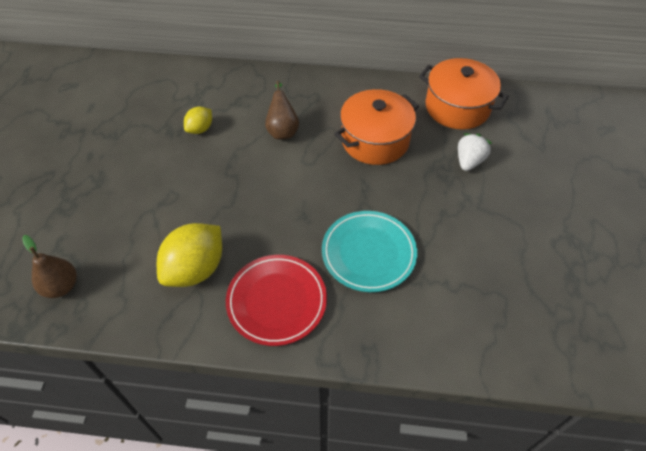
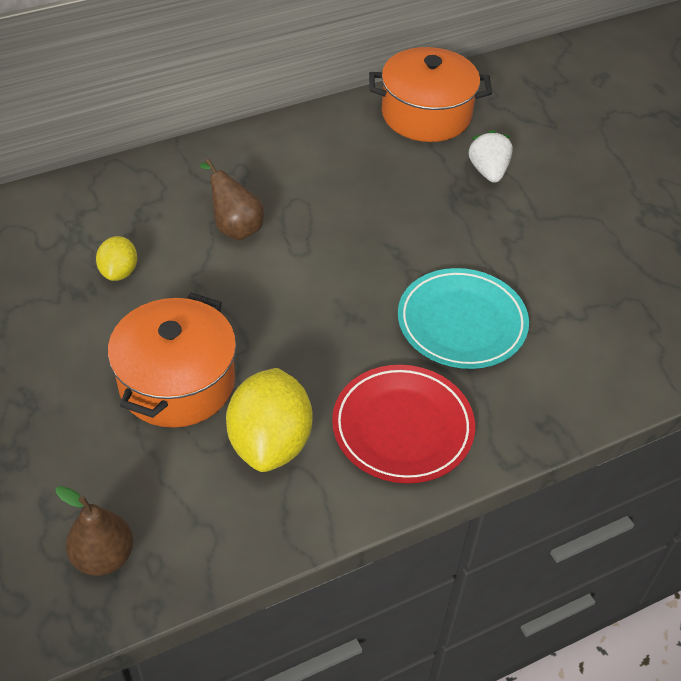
camera: 35 degrees left, 5 degrees down
orange pot [334,89,419,165] -> orange pot moved to [108,293,236,428]

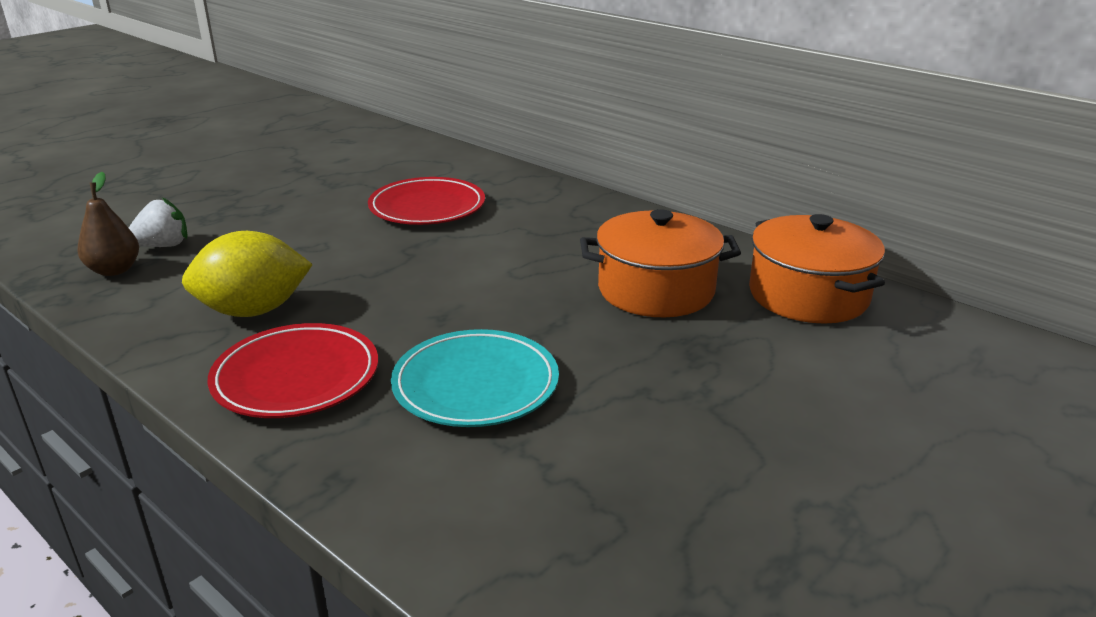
camera: 70 degrees right, 20 degrees down
yellow lemon [96,236,137,281] -> red plate [368,177,485,225]
orange pot [108,293,236,428] -> orange pot moved to [580,209,741,317]
brown pear [200,158,264,240] -> none
white strawberry [468,130,513,183] -> white strawberry moved to [129,197,187,247]

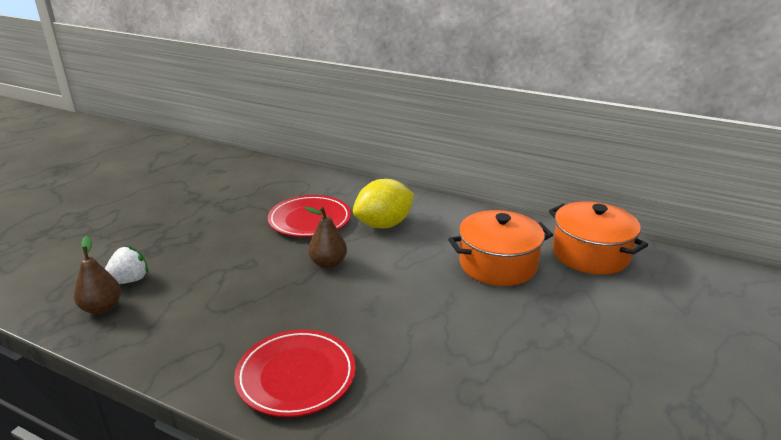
camera: 15 degrees left, 0 degrees up
yellow lemon [182,231,313,317] -> yellow lemon moved to [353,179,414,229]
turquoise plate [391,329,559,427] -> none
none -> brown pear [305,207,347,269]

